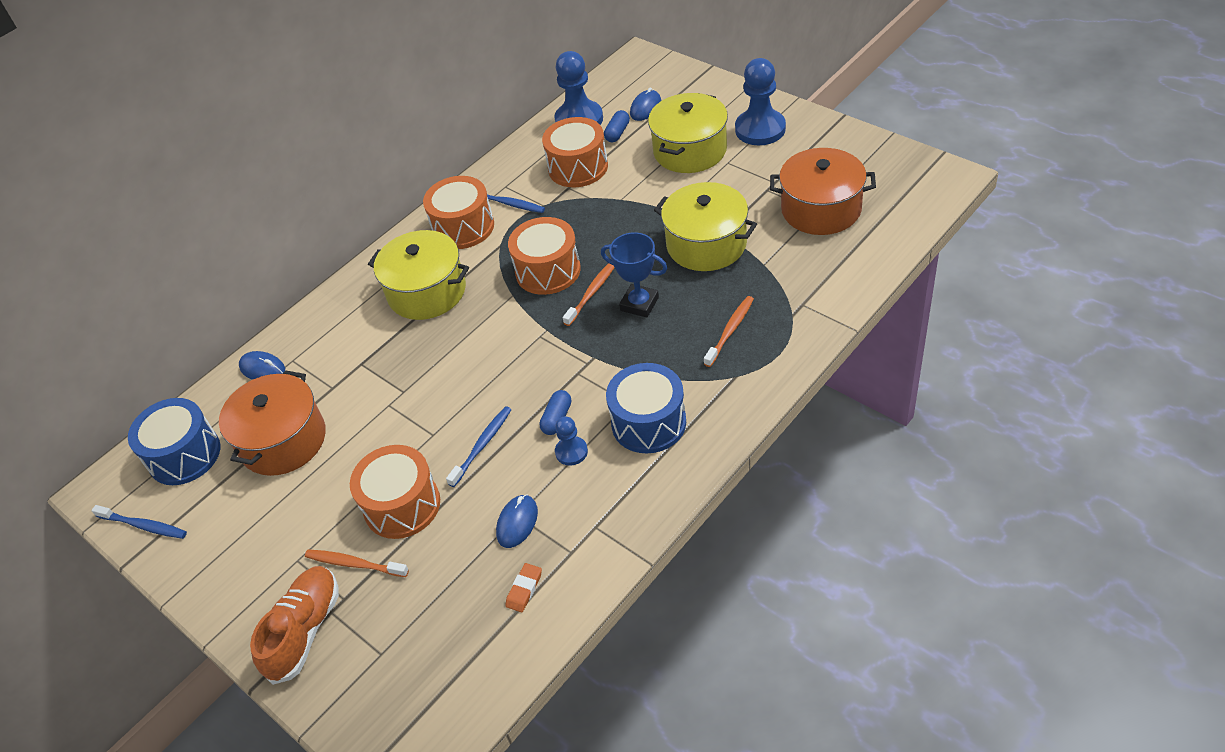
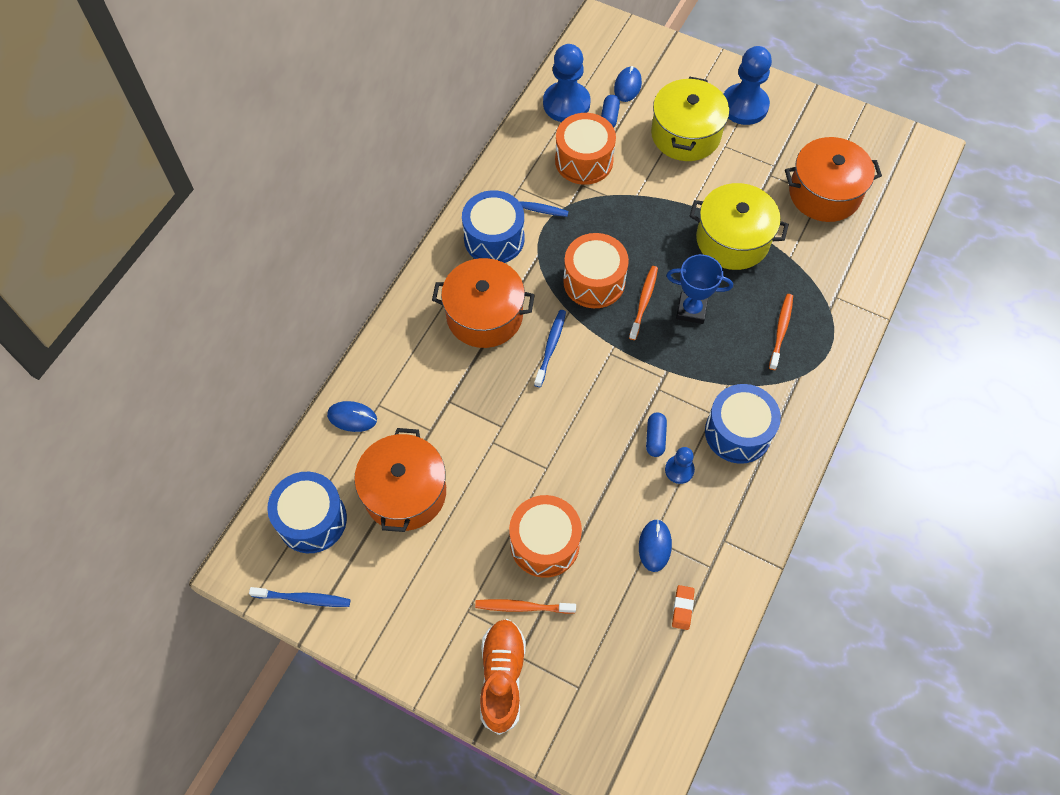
camera: 20 degrees left, 15 degrees up
yellow pot [368,230,469,320] -> orange pot [432,258,535,348]
orange drum [423,176,494,249] -> blue drum [462,190,525,263]
blue toothbrush [446,406,512,487] -> blue toothbrush moved to [534,310,566,387]

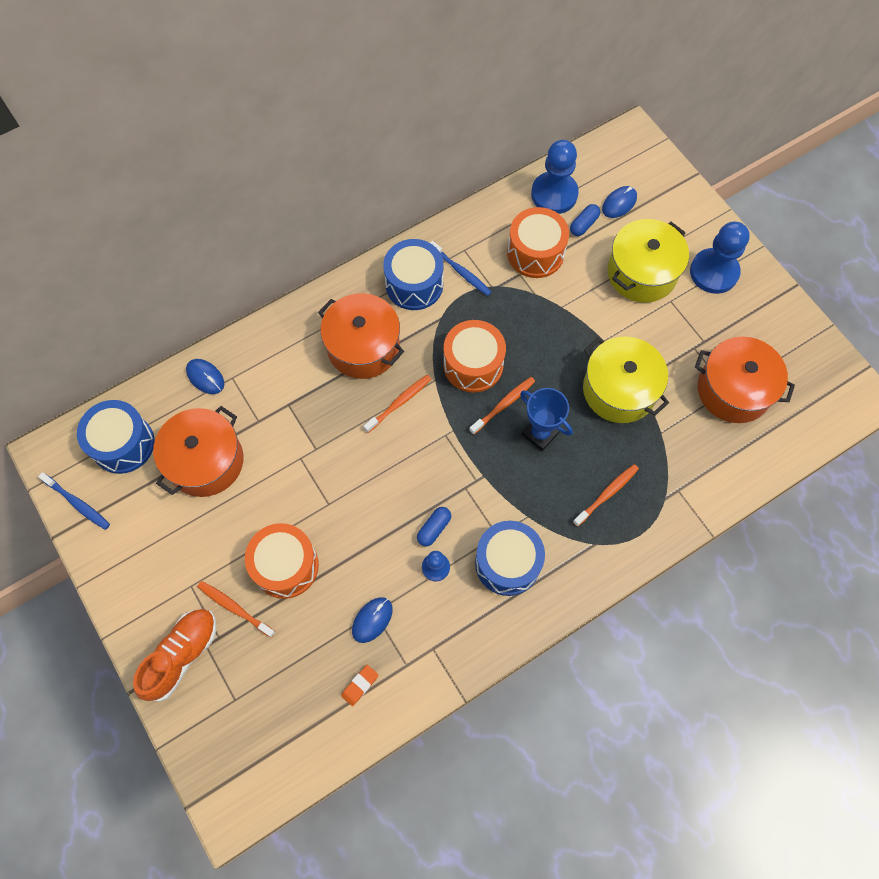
camera: 30 degrees right, 5 degrees up
blue toothbrush [534,310,566,387] -> orange toothbrush [364,375,431,433]

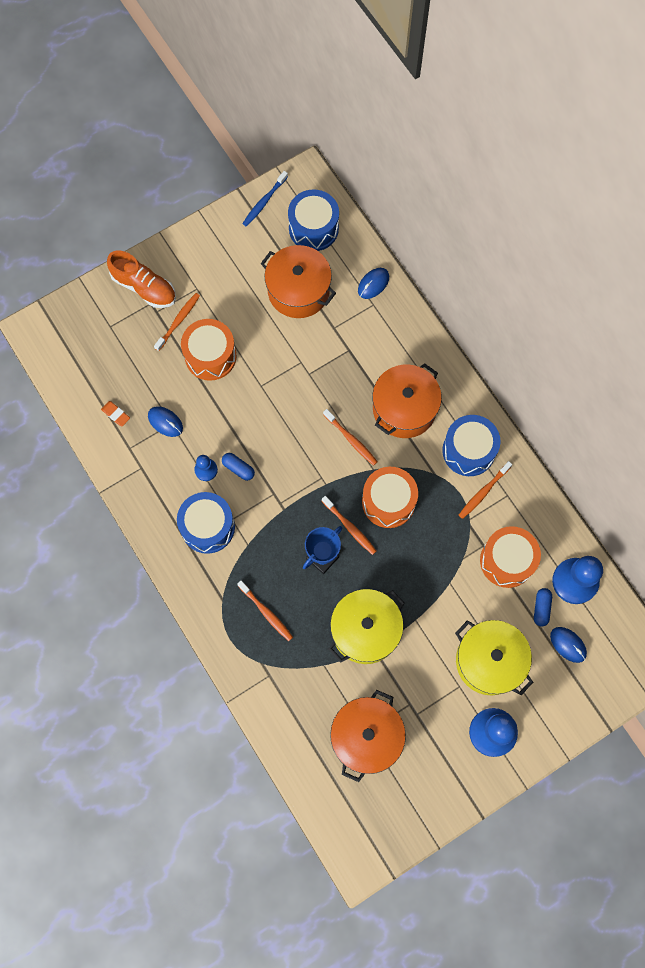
camera: 90 degrees right, 5 degrees up
blue toothbrush [430,241,492,296] -> orange toothbrush [459,461,512,519]
blue capsule [570,204,600,236] -> blue capsule turned 60 degrees clockwise [534,588,552,627]

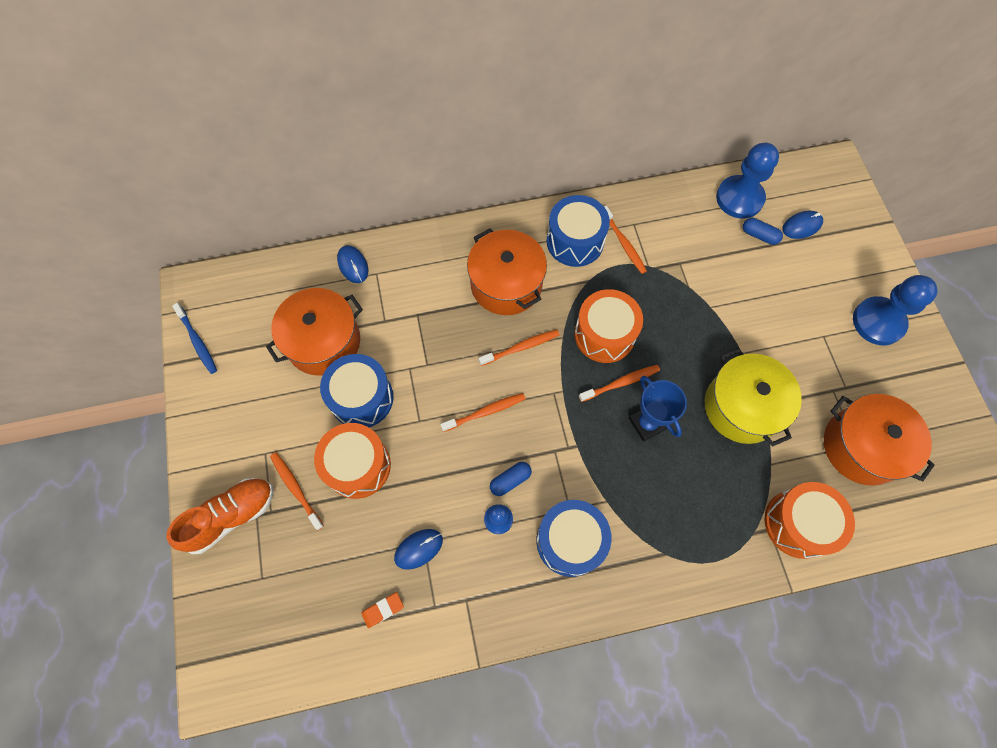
camera: 70 degrees left, 5 degrees down
orange toothbrush [237,581,293,641] -> orange toothbrush moved to [440,393,526,432]
blue drum [288,189,339,251] -> blue drum moved to [320,354,394,427]
yellow pot [455,620,533,695] -> none
orange drum [480,526,541,588] -> orange drum moved to [764,482,855,559]

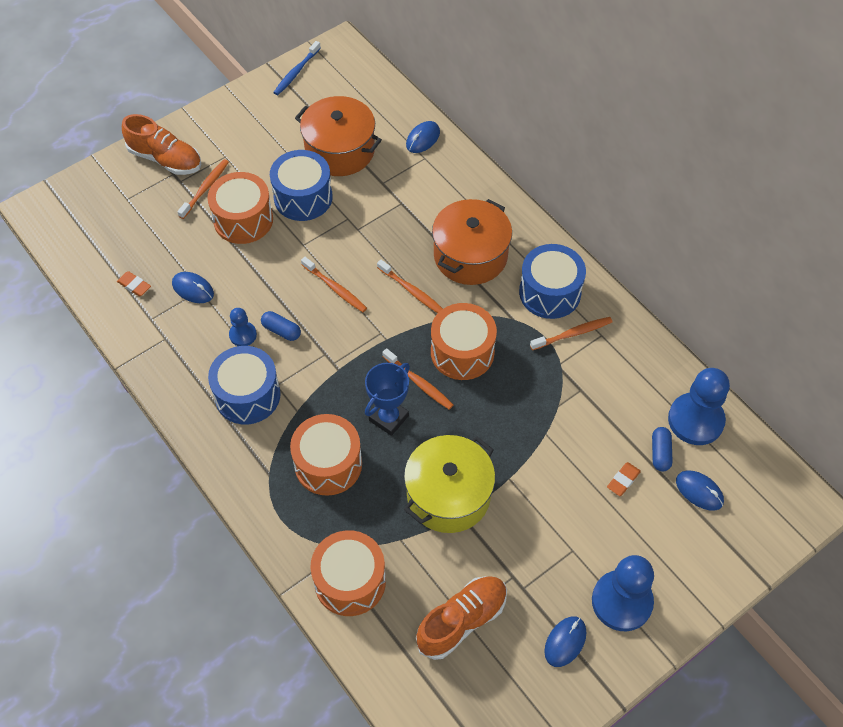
camera: 65 degrees right, 10 degrees down
orange toothbrush [604,206,647,274] -> orange toothbrush turned 150 degrees counterclockwise [530,317,613,350]
orange pot [824,394,935,486] -> orange shoe [416,576,507,660]
none -> orange drum [290,414,362,496]
none -> blue mouse [544,617,587,667]
none -> orange eraser [607,462,641,496]

